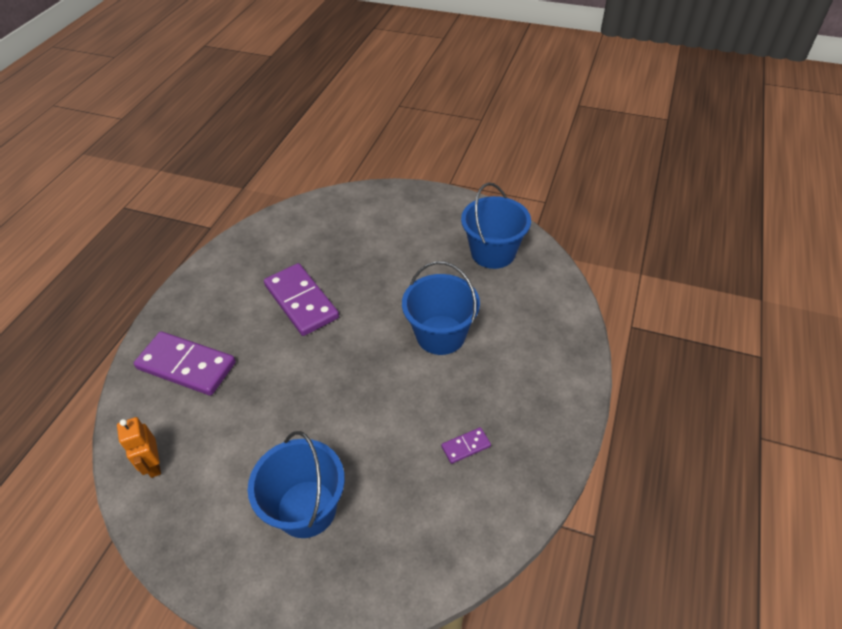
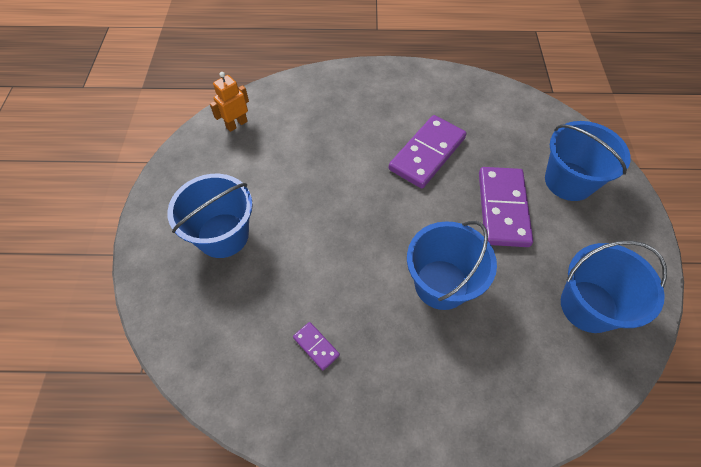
camera: 70 degrees right, 10 degrees up
purple domino [134,331,236,396] -> purple domino moved to [479,167,533,247]
none -> blue bucket [545,121,631,201]

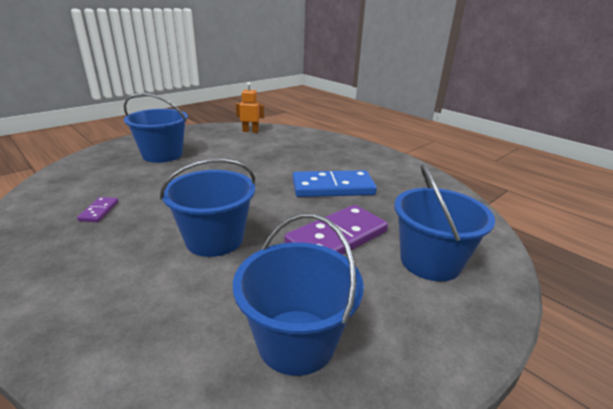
camera: 45 degrees right, 30 degrees down
purple domino [389,115,467,189] -> blue domino [292,170,377,197]

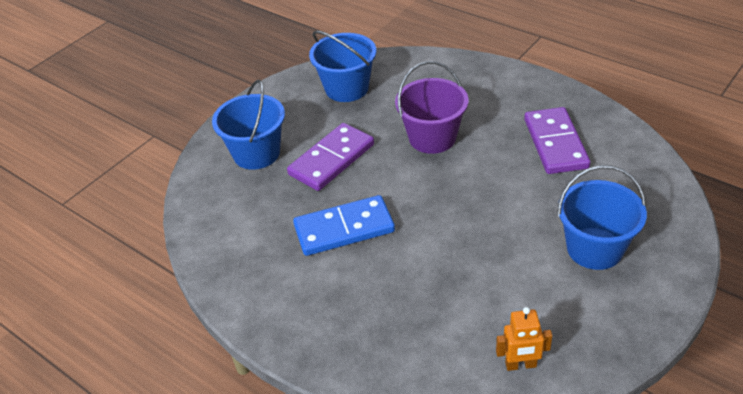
camera: 175 degrees right, 15 degrees up
purple domino [77,197,118,222] -> purple domino [524,107,590,174], size x2.24
blue bucket [160,159,255,257] -> purple bucket [395,61,469,154]

